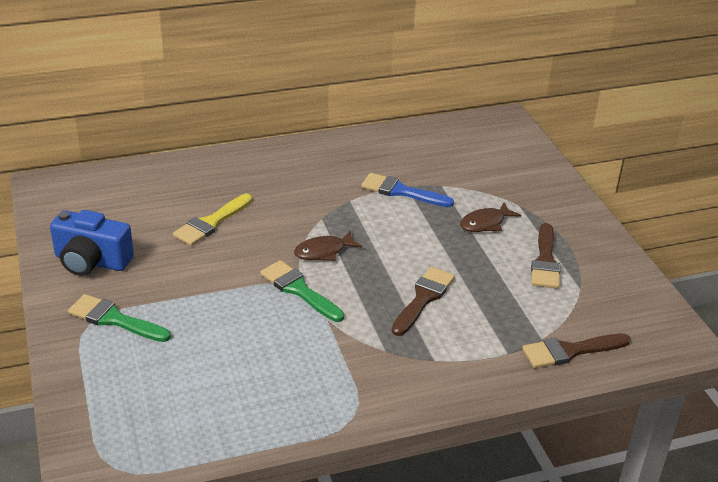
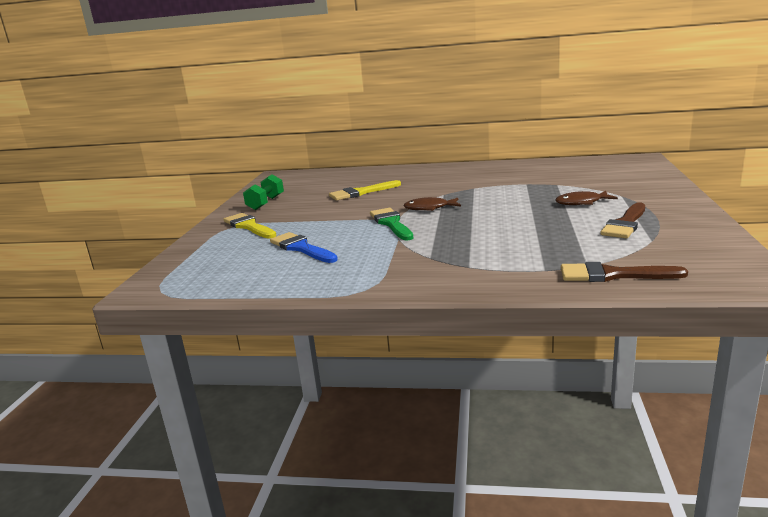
camera: 30 degrees right, 15 degrees down
blue camera [50,210,134,276] -> green dumbbell [243,174,284,210]
green brush [68,294,171,342] -> yellow brush [223,213,276,239]
blue brush [361,173,454,207] -> blue brush moved to [270,232,338,263]
brown brush [392,267,455,336] -> none

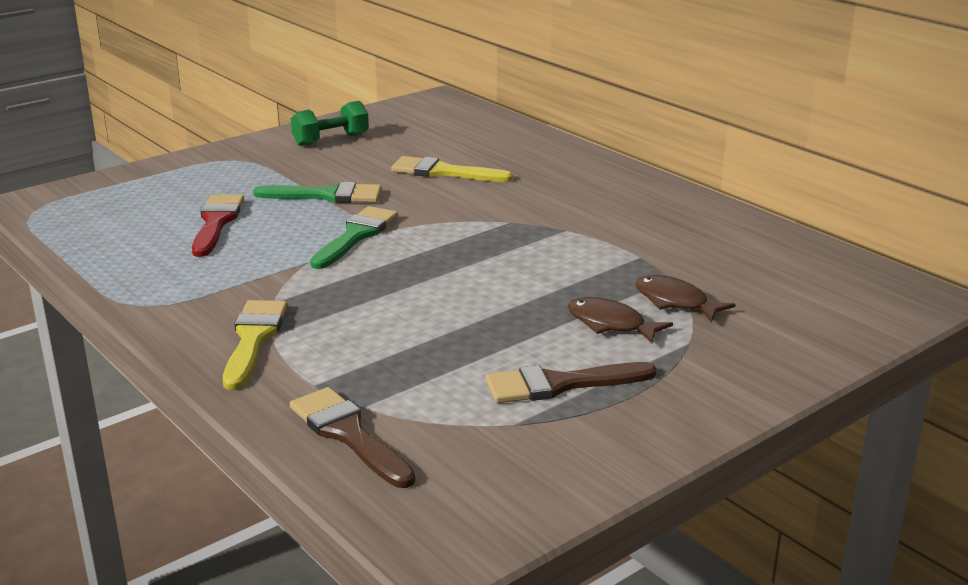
camera: 40 degrees right, 5 degrees up
yellow brush [223,213,276,239] -> yellow brush moved to [223,300,287,390]
blue brush [270,232,338,263] -> red brush [192,195,244,257]
brown fish [403,197,461,211] -> brown fish moved to [636,275,736,322]
none -> green brush [253,182,382,203]

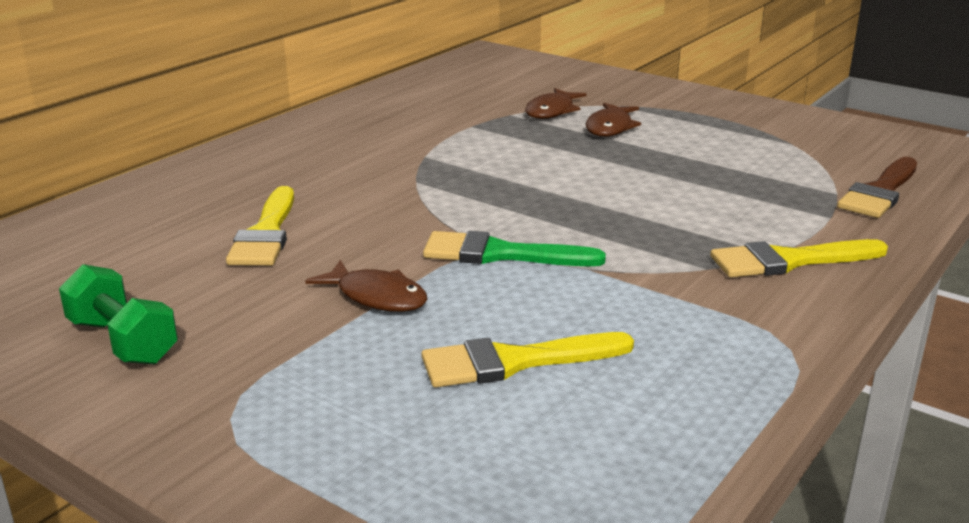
camera: 105 degrees left, 0 degrees up
red brush [192,195,244,257] -> yellow brush [422,332,634,387]
green brush [253,182,382,203] -> brown fish [305,260,427,312]
brown brush [485,362,657,403] -> none

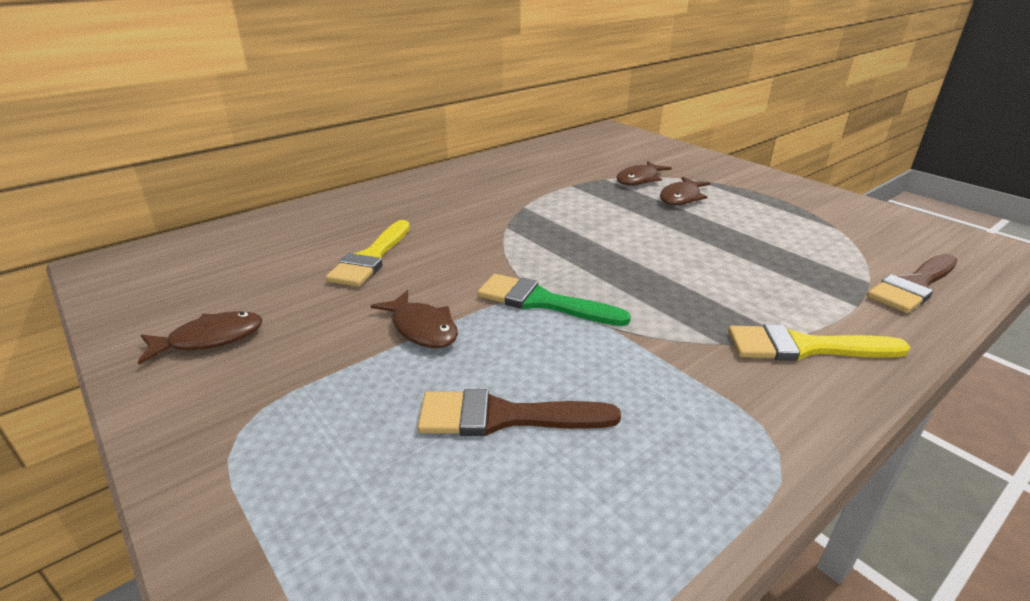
camera: 15 degrees right, 5 degrees up
green dumbbell [59,264,178,365] -> brown fish [138,311,263,364]
yellow brush [422,332,634,387] -> brown brush [417,389,621,436]

